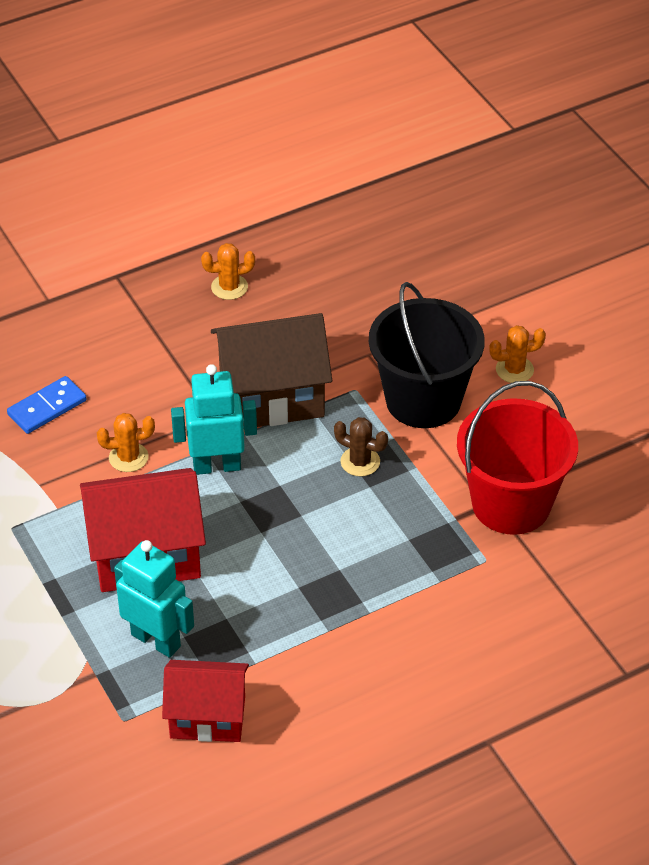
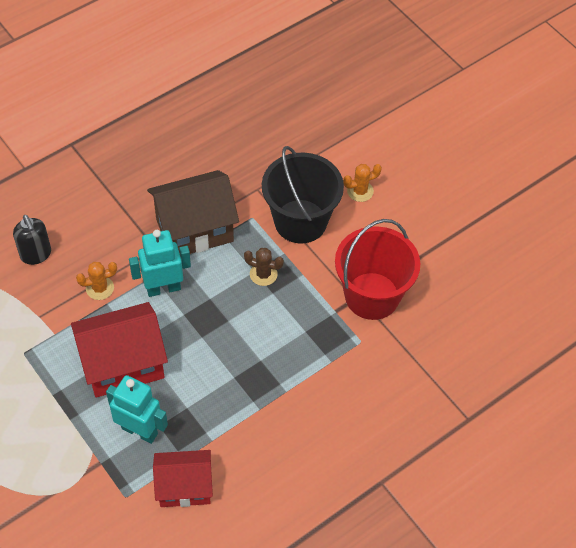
camera: 10 degrees left, 10 degrees up
blue domino [7,376,87,434] -> black soap dispenser [13,215,51,265]
orange cactus [201,243,255,300] -> none

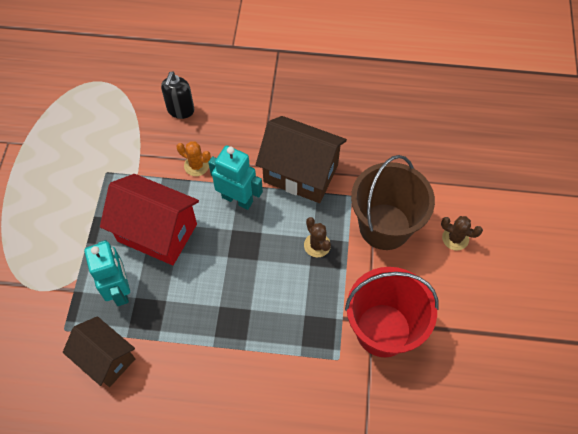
camera: 45 degrees right, 5 degrees up
red house [153,450,213,507] -> brown house [63,316,135,387]
black bucket [262,146,344,244] -> brown bucket [351,155,435,250]
orange cactus [343,164,382,202] -> brown cactus [441,216,483,250]

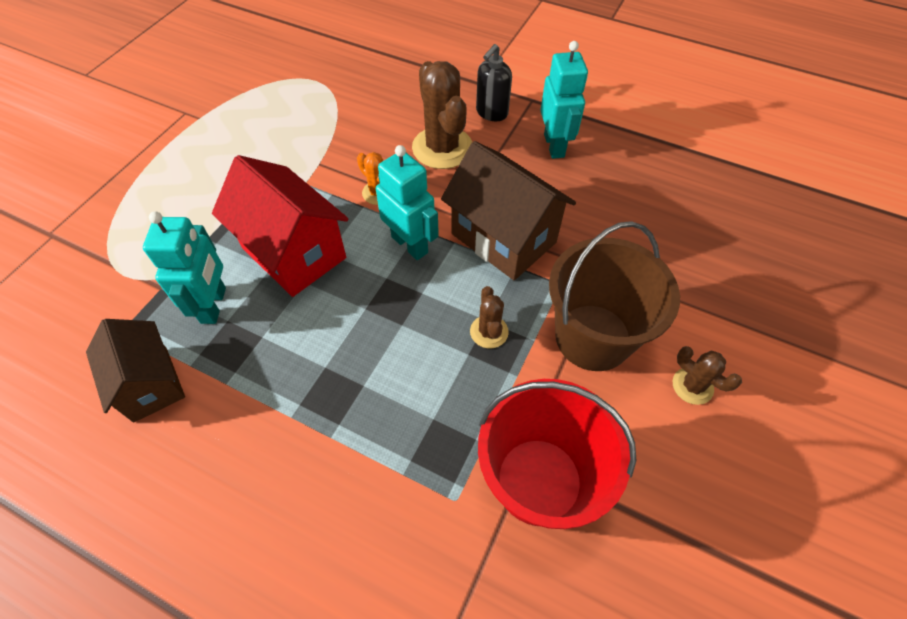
camera: 20 degrees right, 5 degrees down
black soap dispenser [161,72,194,119] -> black soap dispenser moved to [476,44,512,121]
none -> brown cactus [412,61,472,169]
none -> turquoise robot [540,41,588,159]

